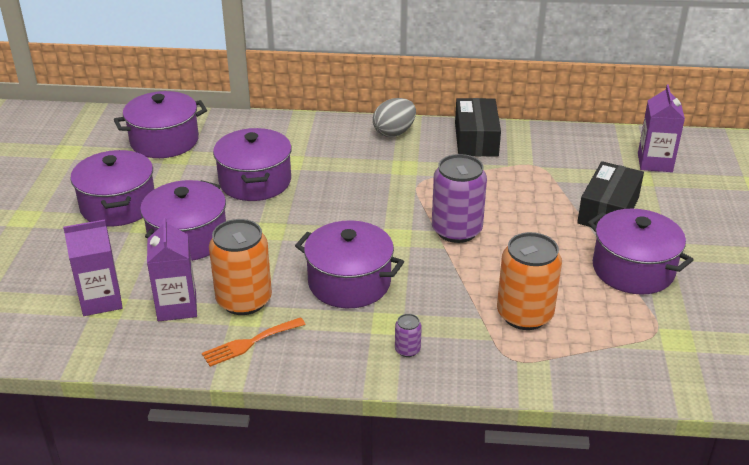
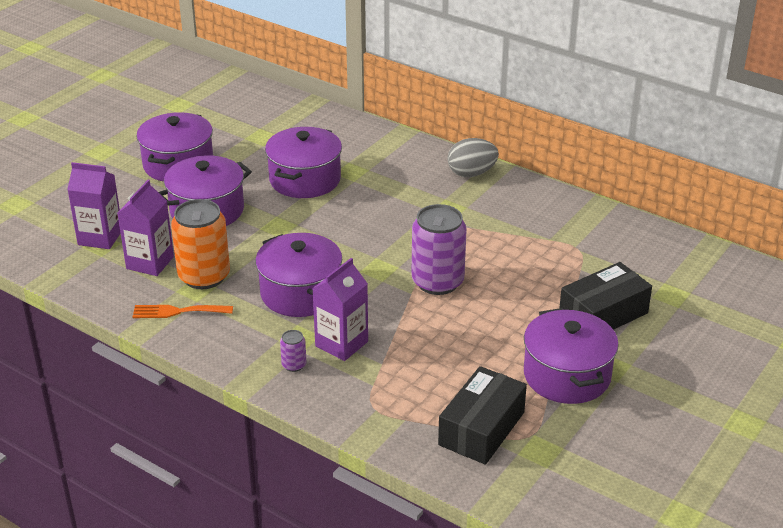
camera: 30 degrees right, 0 degrees up
purple pot [114,91,207,158] -> none
black box [455,98,501,156] -> black box moved to [438,366,527,465]
orange can [497,232,562,330] -> none
purple carton [638,85,685,172] -> purple carton moved to [312,258,368,361]

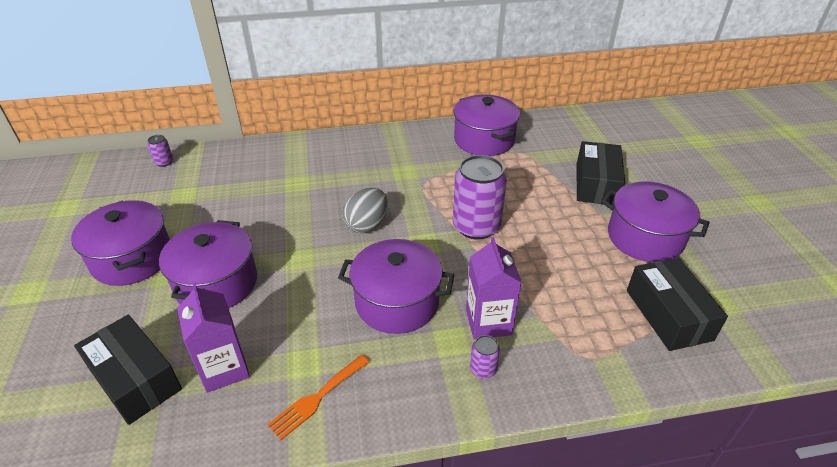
camera: 45 degrees left, 5 degrees up
purple carton [67,162,121,249] -> black box [74,315,182,425]
orange can [171,199,230,289] -> none
purple pot [265,127,342,198] -> purple pot moved to [453,94,520,156]
grey egg [448,138,499,177] -> grey egg moved to [342,188,388,233]
none -> purple can [147,135,173,167]

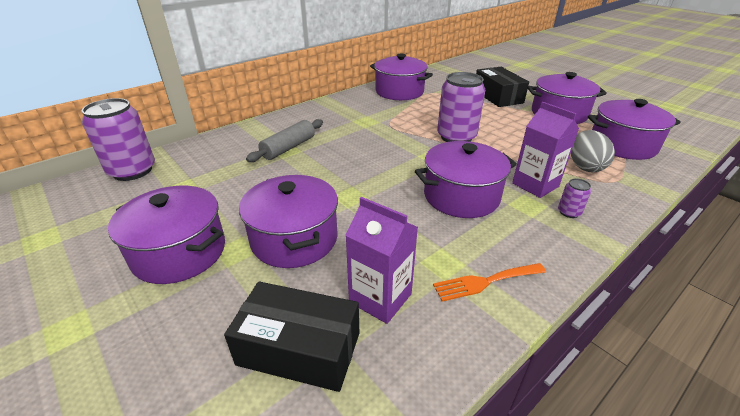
camera: 30 degrees left, 5 degrees down
purple can [147,135,173,167] -> purple can [81,98,155,181], size x2.29
orange fork [267,355,370,440] -> orange fork turned 60 degrees clockwise [433,263,546,302]
grey egg [342,188,388,233] -> grey egg moved to [571,130,615,172]
black box [627,258,728,351] -> purple pot [588,99,681,160]
none -> grey rolling pin [246,119,323,162]

